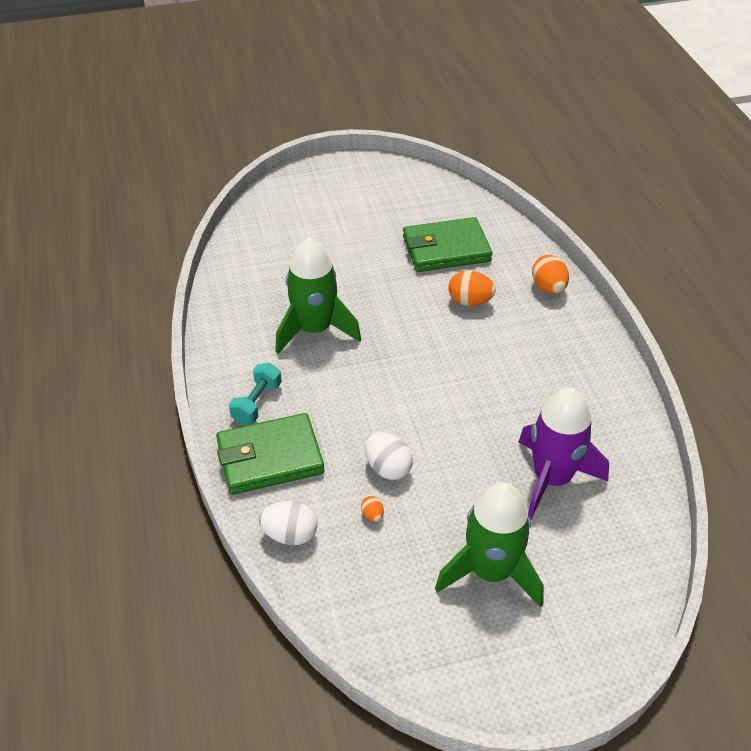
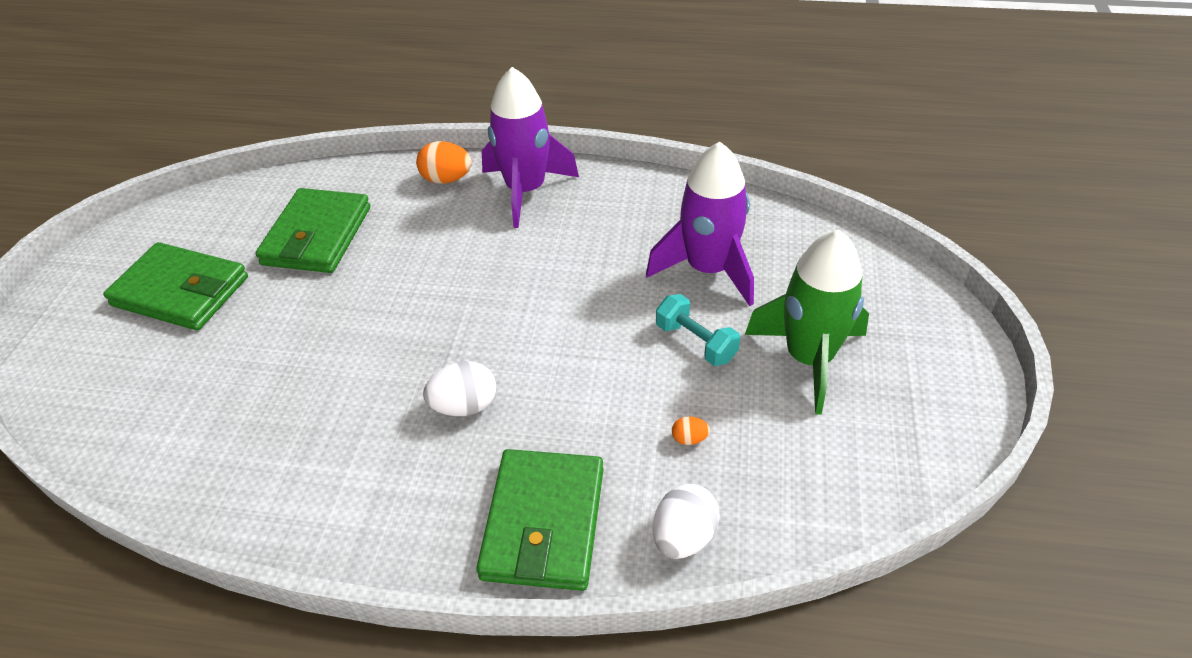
camera: 65 degrees left, 0 degrees up
turquoise dumbbell [229,363,282,424] -> turquoise dumbbell moved to [656,294,740,366]
green rocket [275,237,361,354] -> none
white egg [365,432,413,480] -> white egg moved to [423,361,496,416]
orange egg [449,271,496,306] -> none
none -> green wallet [103,242,248,330]
none -> purple rocket [482,67,579,228]

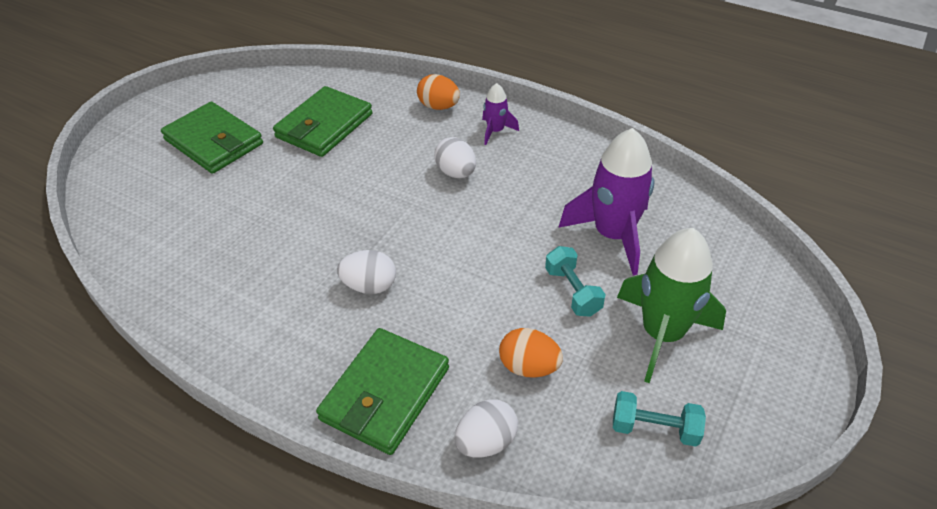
camera: 20 degrees right, 0 degrees up
purple rocket [482,67,579,228] -> purple rocket [482,83,519,145], size x0.49
orange egg [672,416,710,445] -> orange egg [499,328,563,378], size x1.97
none -> white egg [434,137,476,178]
none -> turquoise dumbbell [613,391,706,447]

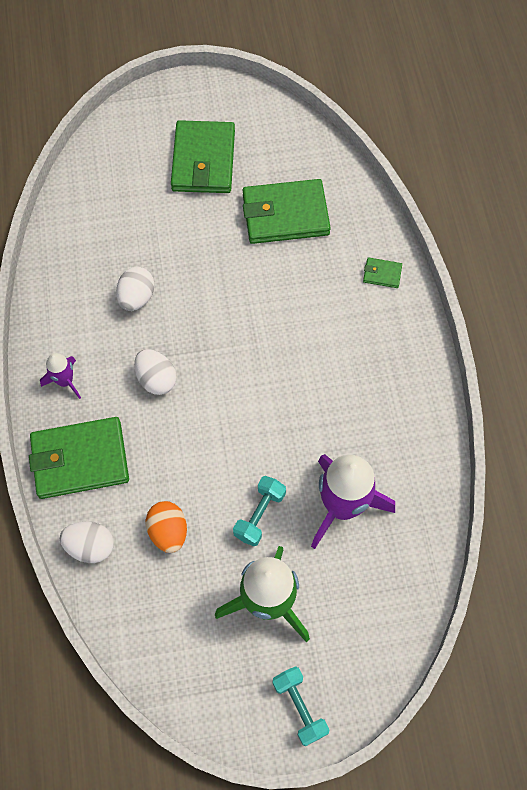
camera: 50 degrees right, 20 degrees up
orange egg [417,74,460,110] -> green wallet [363,257,402,288]
white egg [434,137,476,178] -> white egg moved to [116,267,155,311]
purple rocket [482,83,519,145] -> purple rocket moved to [40,353,81,399]
turquoise dumbbell [613,391,706,447] -> turquoise dumbbell moved to [272,666,330,746]

